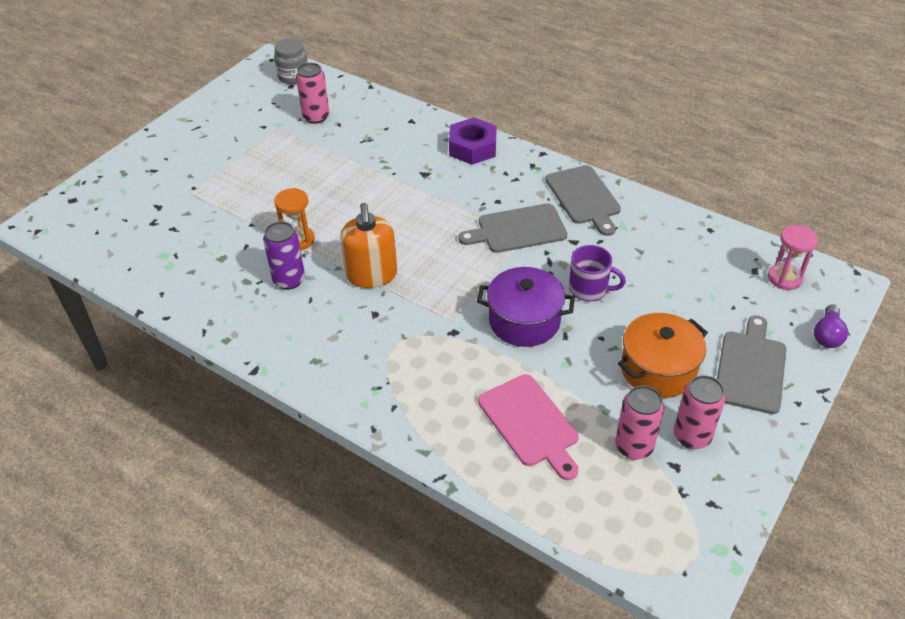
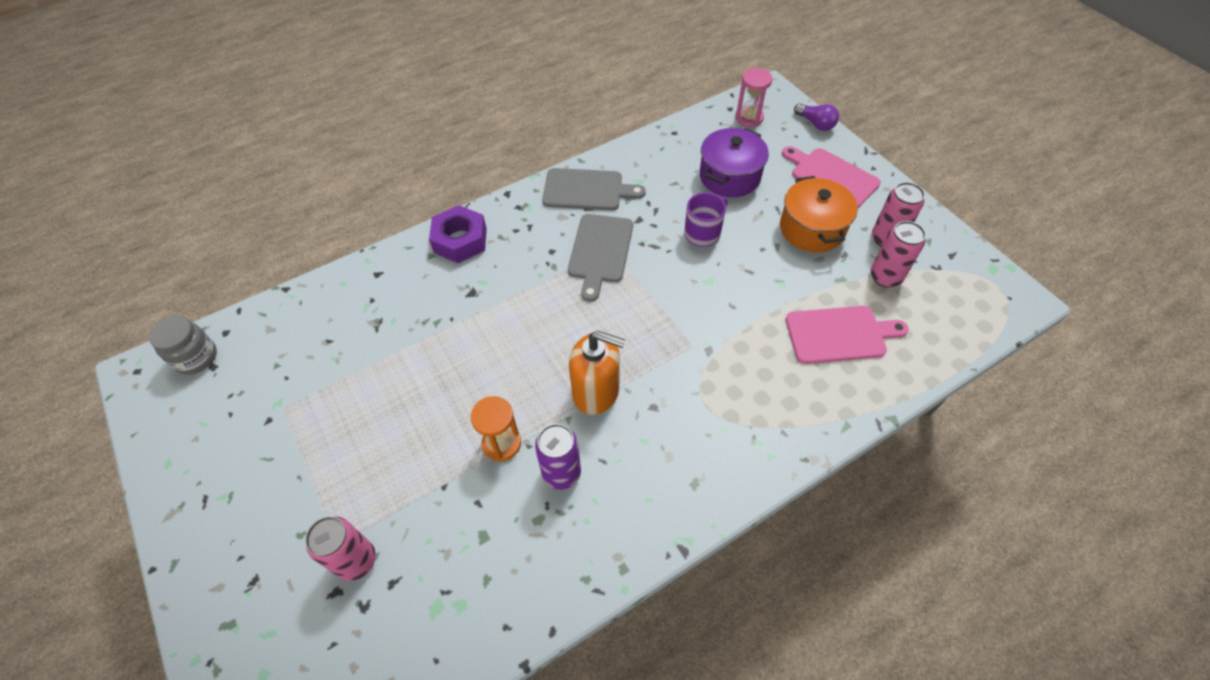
camera: 65 degrees left, 10 degrees up
pink can [296,63,329,124] -> pink can moved to [305,516,376,581]
purple pot [477,267,575,347] -> purple pot moved to [700,128,769,197]
grey cutting board [717,315,786,414] -> pink cutting board [782,146,881,208]

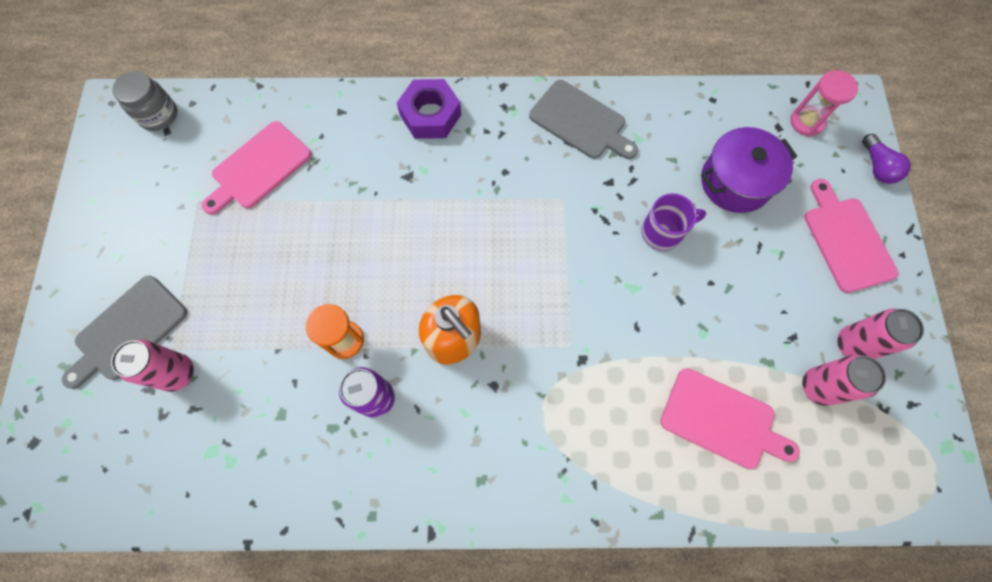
camera: 30 degrees right, 15 degrees up
grey cutting board [568,214,633,302] -> grey cutting board moved to [62,275,187,389]
orange pot [780,176,858,253] -> none
none -> pink cutting board [202,121,312,215]

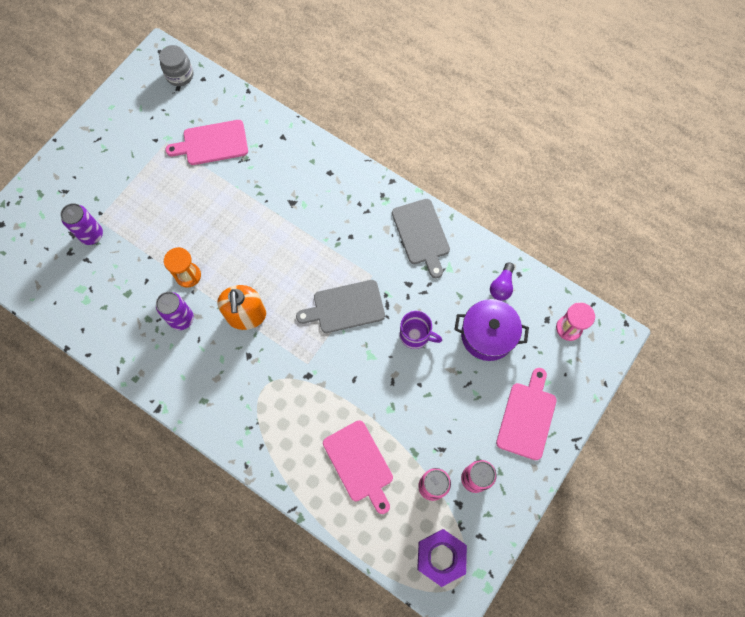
camera: 35 degrees right, 0 degrees up
grey cutting board [62,275,187,389] -> grey cutting board moved to [296,280,385,333]
pink can [111,340,194,392] -> purple can [61,203,103,245]
purple nut [397,79,461,139] -> purple nut moved to [417,529,467,587]
purple light bulb [862,134,911,184] -> purple light bulb moved to [490,263,514,301]

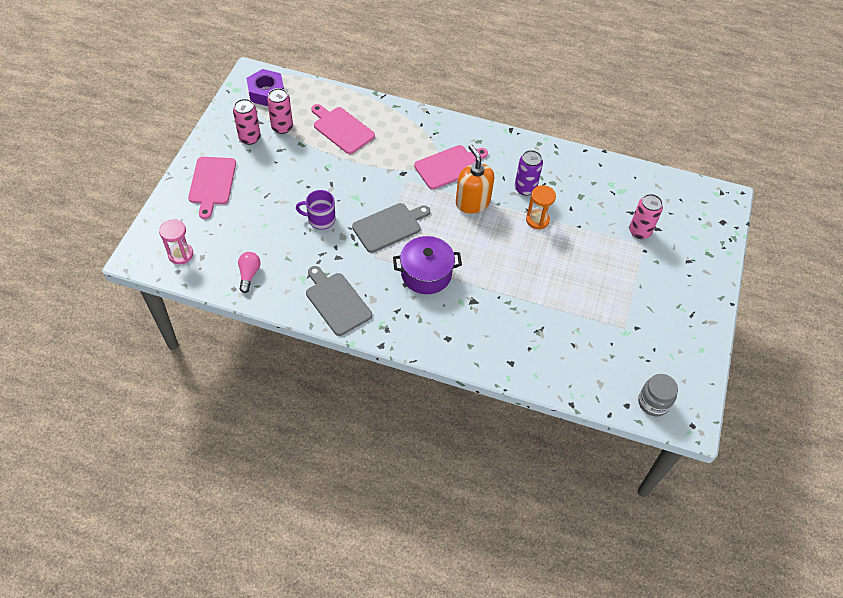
camera: 160 degrees right, 15 degrees down
purple can [61,203,103,245] -> pink can [629,194,663,239]
pink cutting board [165,120,248,165] -> pink cutting board moved to [414,145,488,190]
purple pot [454,299,529,361] -> purple pot moved to [393,236,462,294]
purple light bulb [490,263,514,301] -> pink light bulb [238,252,260,293]

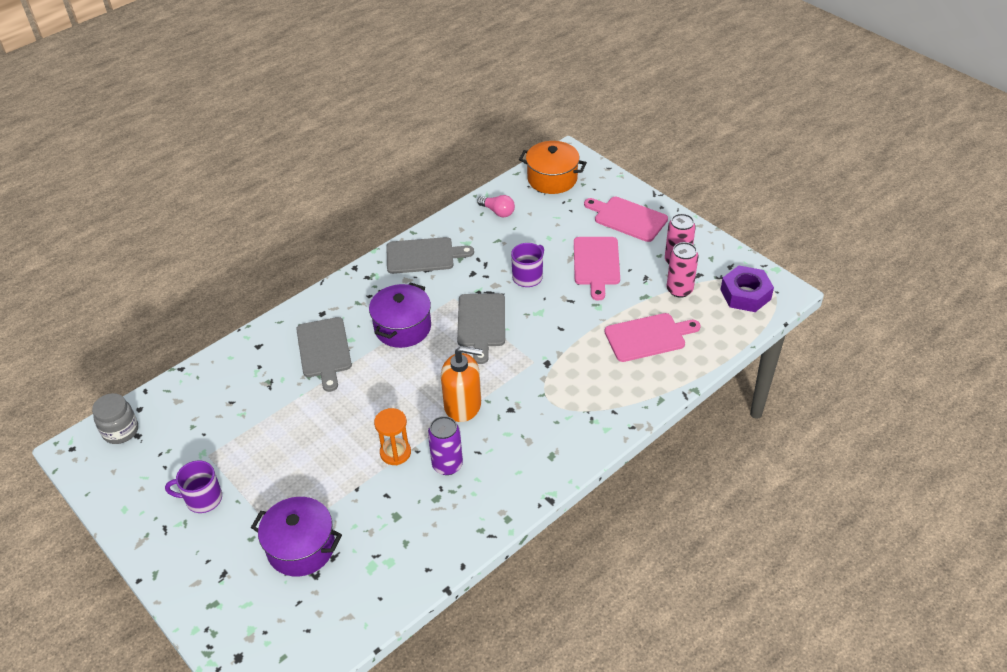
camera: 125 degrees right, 10 degrees down
pink hourglass [159,219,193,265] -> orange pot [519,141,587,194]
pink cutting board [414,145,488,190] -> pink cutting board moved to [574,237,620,301]
pink can [629,194,663,239] -> purple pot [251,497,342,577]
none -> purple mug [165,460,222,513]
none -> grey cutting board [296,317,352,392]

